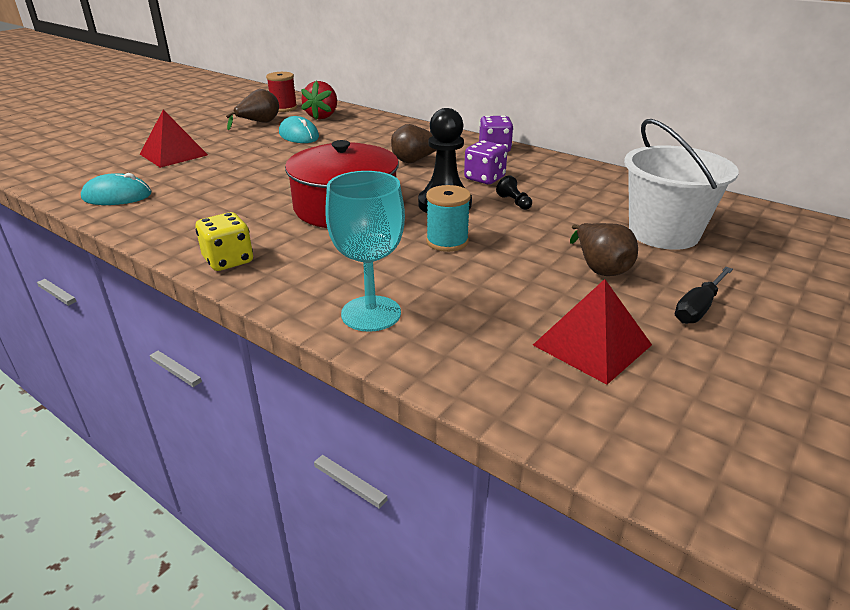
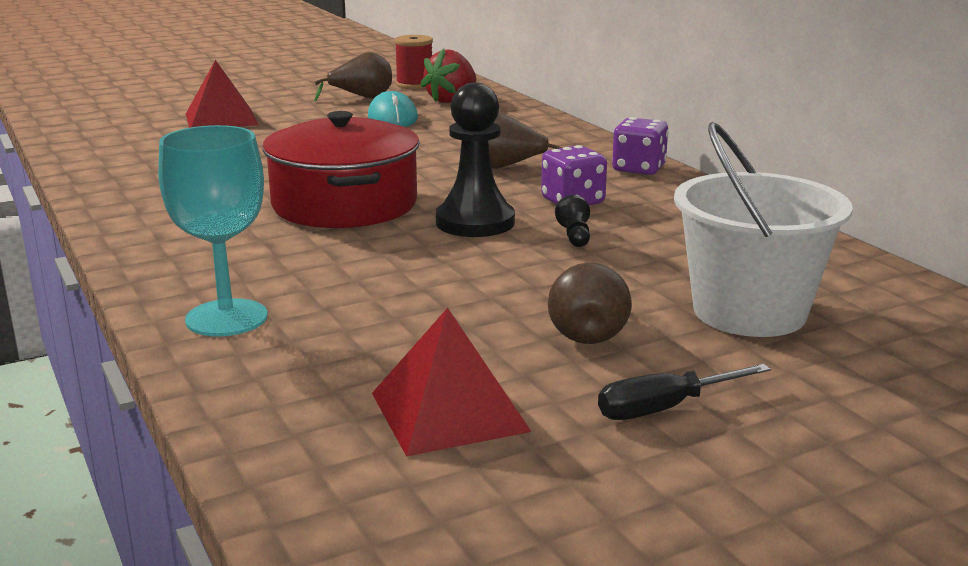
camera: 25 degrees right, 10 degrees down
turquoise mouse [81,173,151,205] -> none
yellow dice [196,212,253,271] -> none
turquoise spool [426,185,471,252] -> none

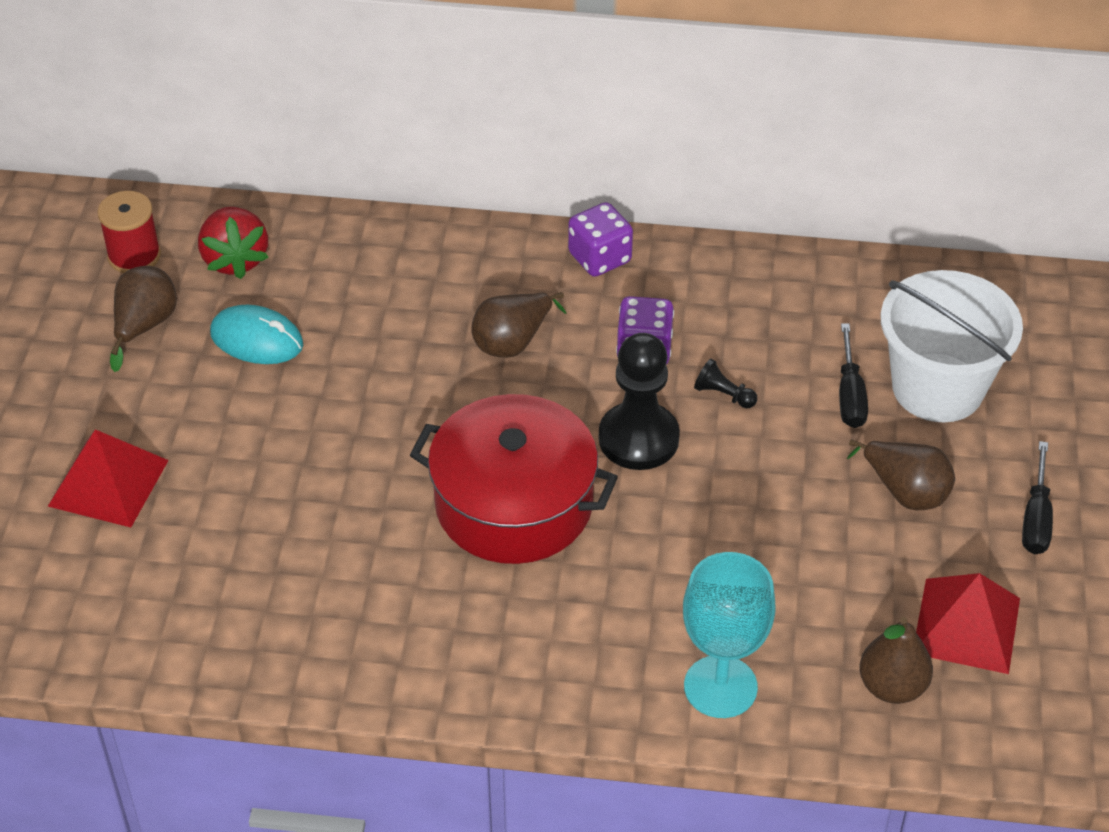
camera: 55 degrees left, 25 degrees up
none -> black screwdriver [839,323,868,428]
none -> brown pear [859,617,933,704]

